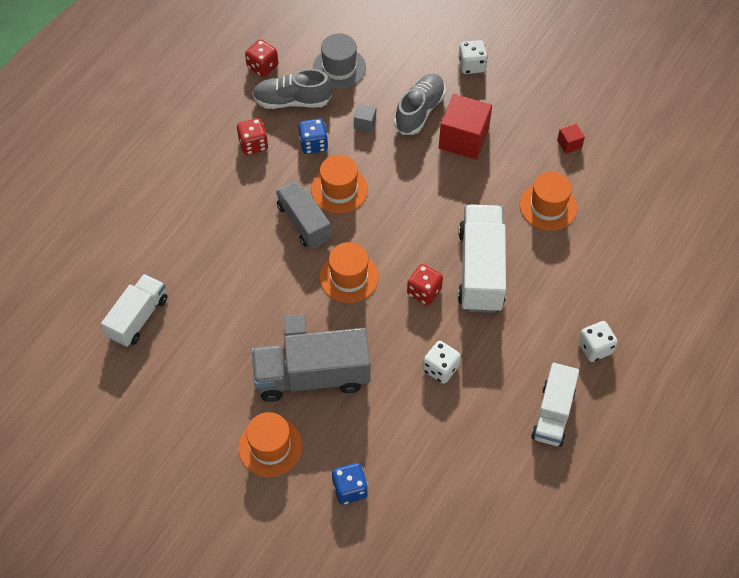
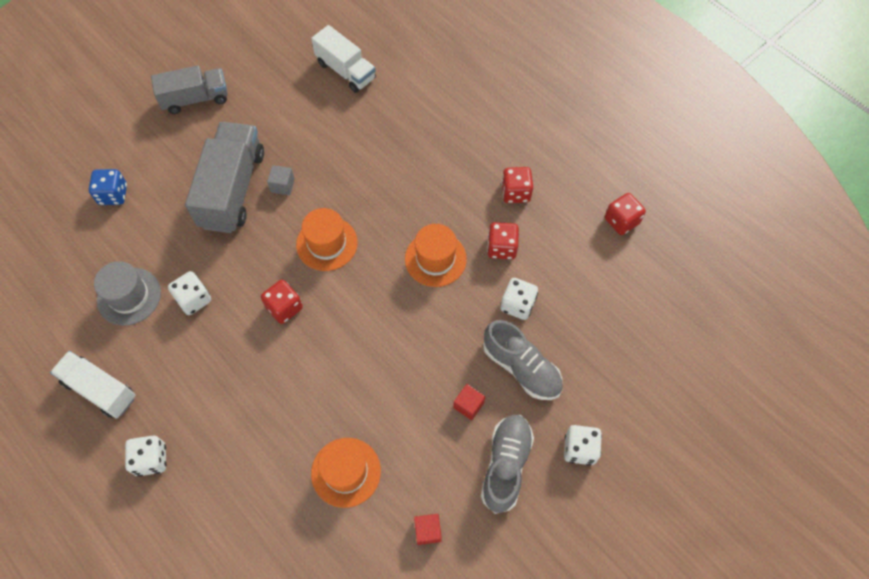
camera: 105 degrees right, 5 degrees up
orange hat [238,412,303,477] -> none
grey shoe [252,69,332,109] -> grey shoe moved to [481,415,534,514]
grey truck [276,181,331,248] -> grey truck moved to [151,66,228,114]
blue dice [298,118,328,154] -> red dice [487,222,519,259]
grey hat [313,33,366,89] -> grey hat moved to [94,261,161,325]
grey cube [354,104,376,133] -> white dice [500,278,538,320]
red cube [439,94,492,160] -> red cube [453,384,485,420], size x0.46
white truck [458,204,506,313] -> none

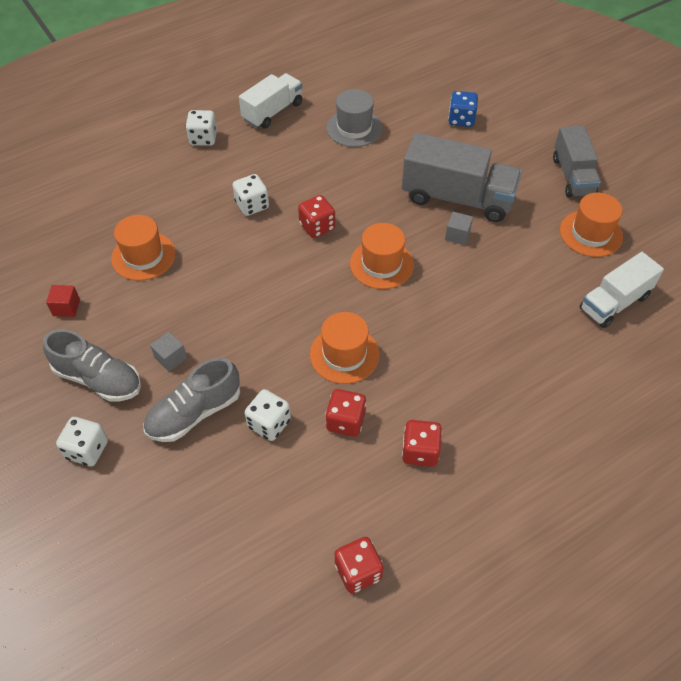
camera: 100 degrees right, 10 degrees down
white dice [168,271,211,315] -> white dice moved to [233,174,269,216]
red cube [453,384,485,420] -> grey cube [150,332,187,372]
none -> orange hat [560,193,623,257]

